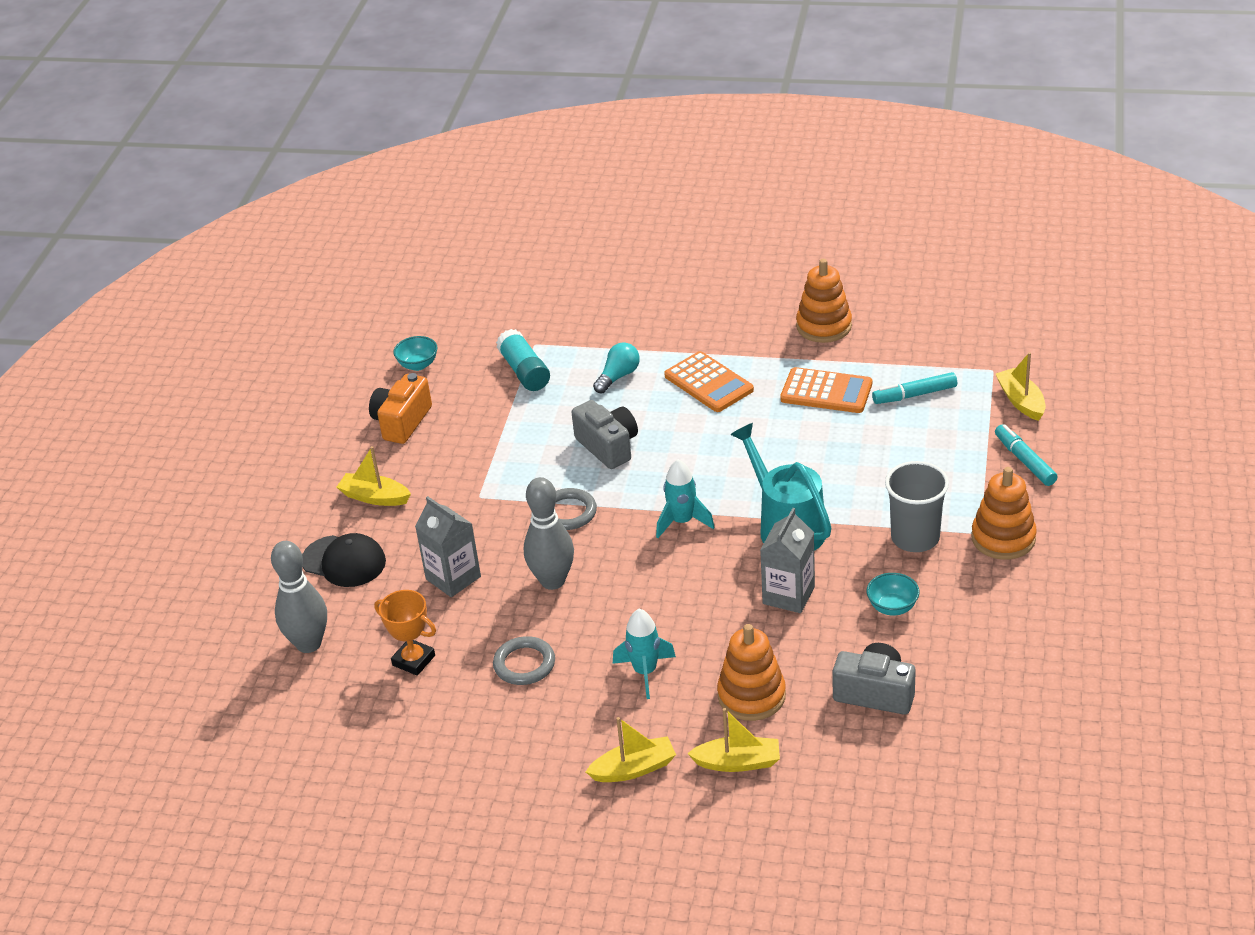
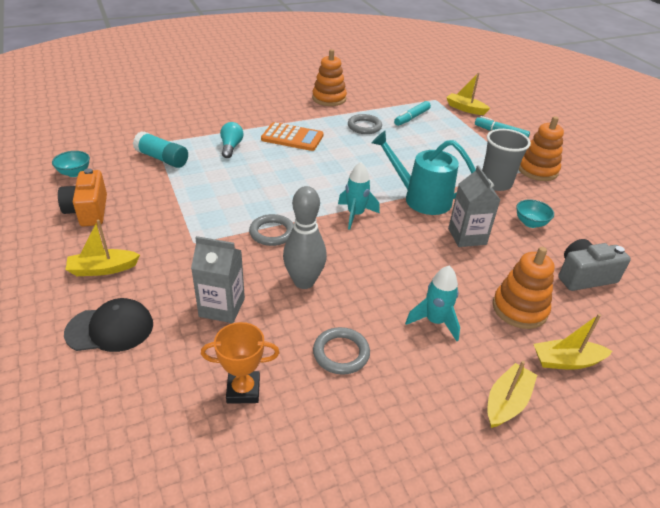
camera: 40 degrees left, 0 degrees up
grey bowling pin [271,541,327,653] -> none
grey camera [571,400,638,469] -> none
yellow boat [687,708,780,772] -> yellow boat turned 150 degrees counterclockwise [534,314,612,370]
orange calculator [780,367,872,413] -> grey ring [348,114,382,134]

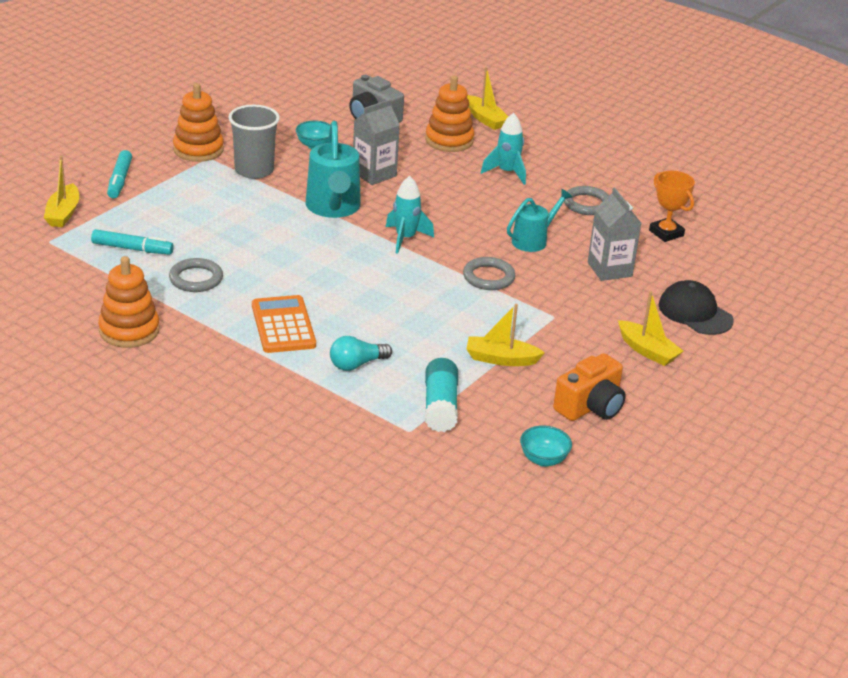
camera: 120 degrees left, 5 degrees down
grey bowling pin [283,186,327,289] -> turquoise watering can [507,189,572,252]
yellow boat [487,361,537,428] -> yellow boat moved to [467,304,545,366]

